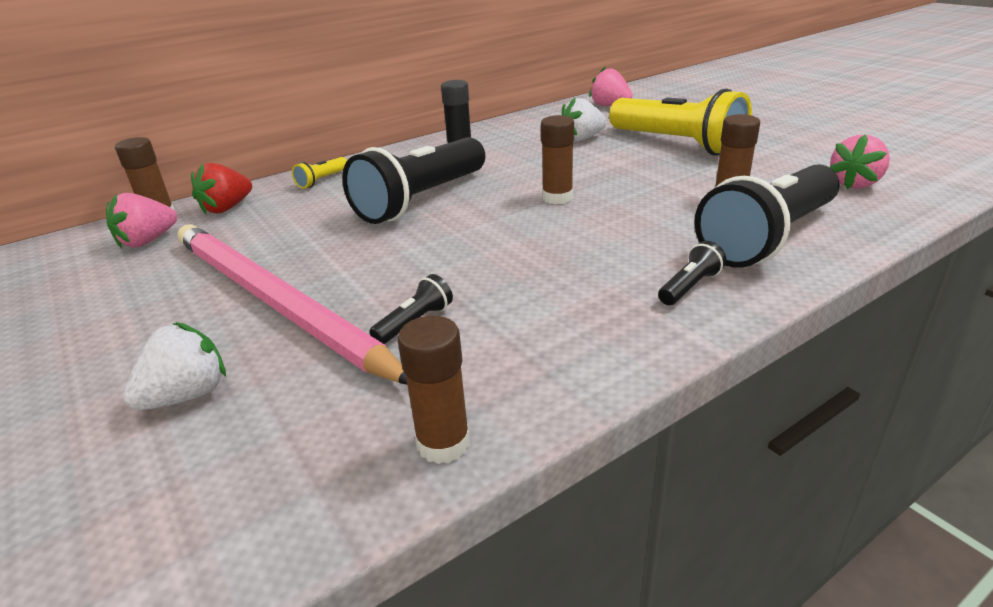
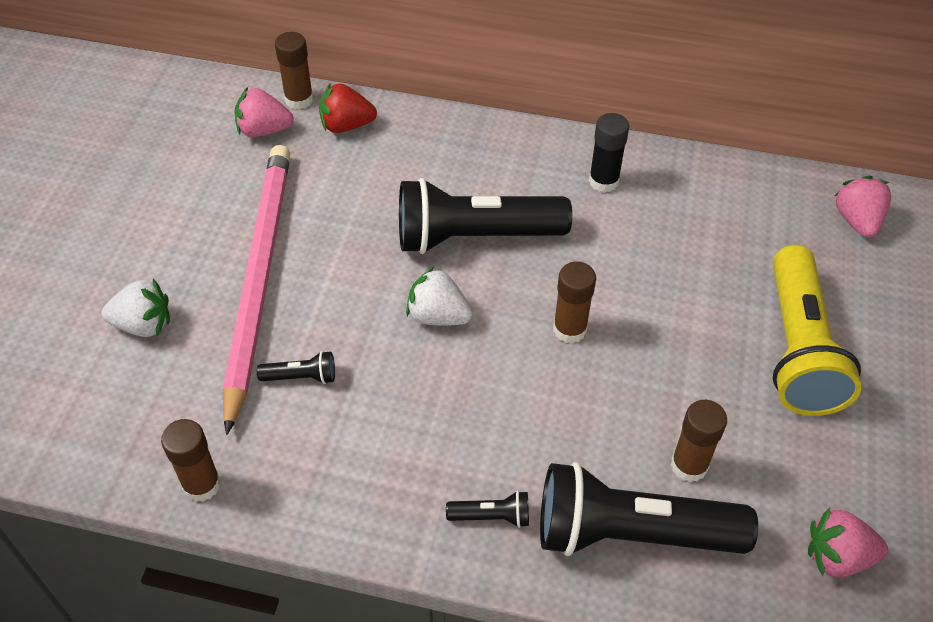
camera: 45 degrees right, 20 degrees up
yellow flashlight [292,157,347,189] -> none
white strawberry [561,97,607,142] -> white strawberry moved to [406,266,472,326]

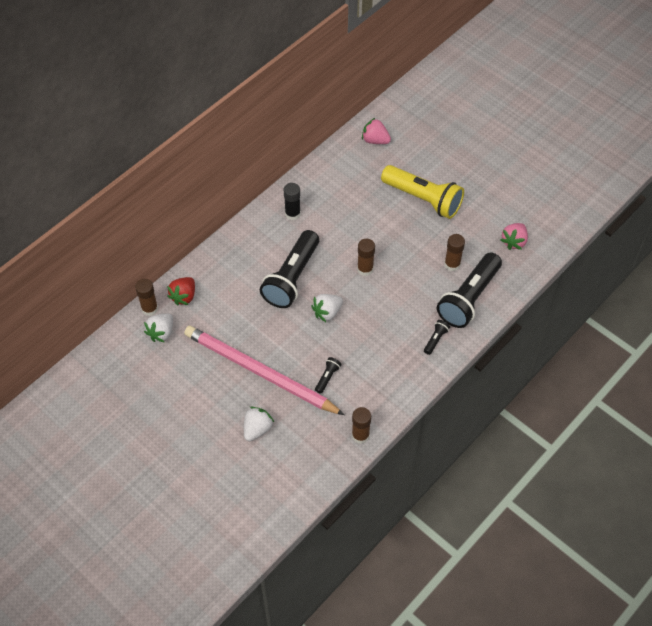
camera: 60 degrees left, 5 degrees up
pink strawberry [234,87,294,137] -> white strawberry [144,313,173,342]

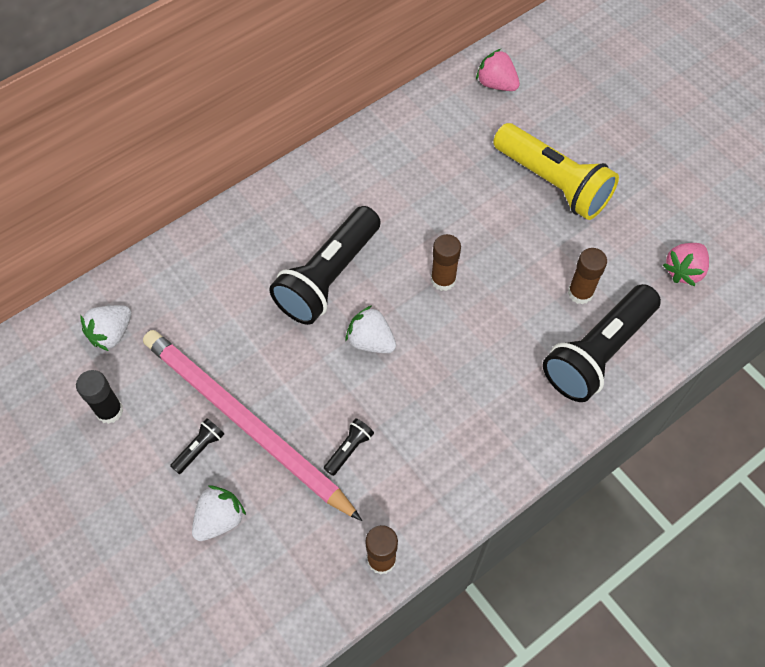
camera: 10 degrees right, 5 degrees up
brown glue stick [135,279,158,316] -> none
red strawberry [167,277,195,306] -> none
black glue stick [284,183,301,220] -> black glue stick moved to [76,370,123,424]
white strawberry [311,294,343,322] -> white strawberry turned 60 degrees clockwise [346,306,396,353]
black flashlight [424,320,450,355] -> black flashlight moved to [170,418,224,474]

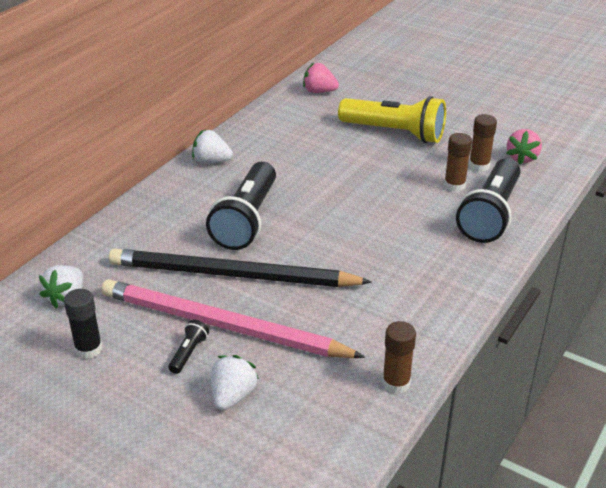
camera: 20 degrees left, 25 degrees down
black flashlight [324,418,374,476] -> none
white strawberry [346,306,396,353] -> white strawberry moved to [192,130,233,164]
brown glue stick [431,234,461,291] -> brown glue stick moved to [469,114,497,172]
none -> black pencil [109,248,372,287]

